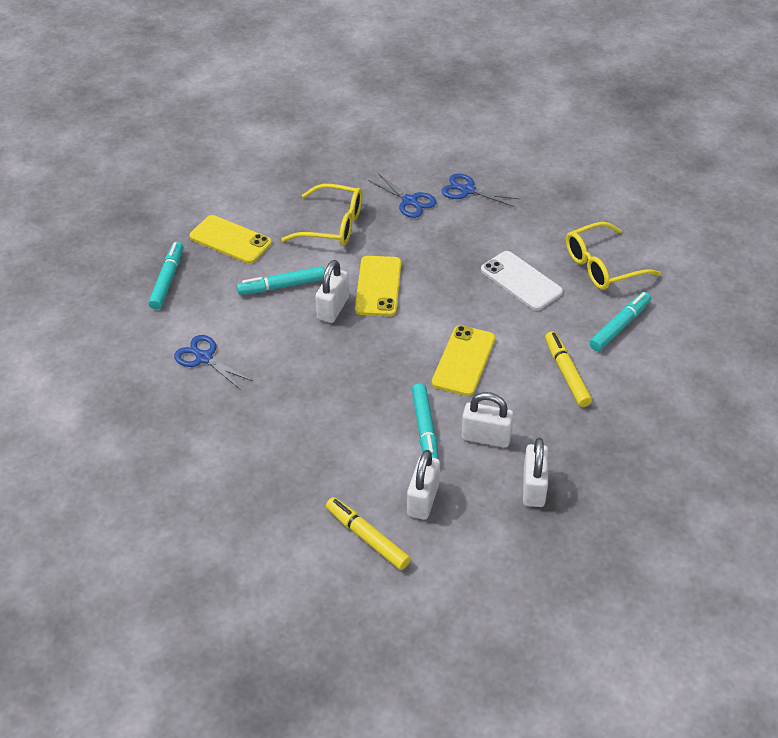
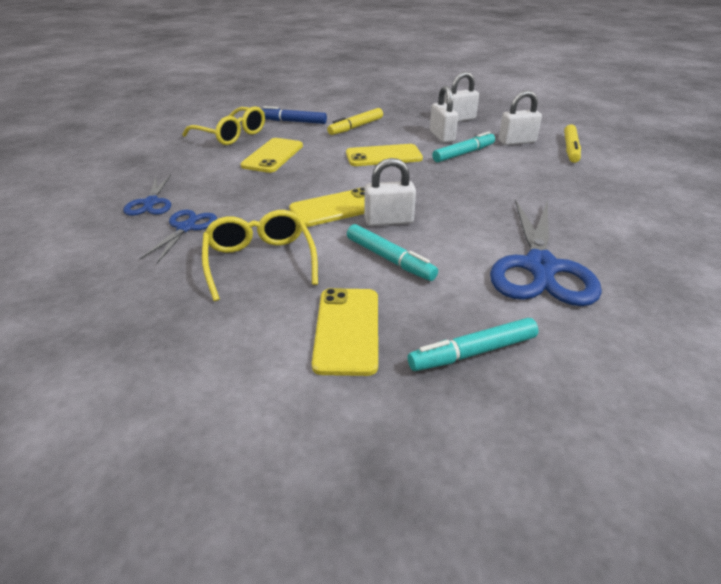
camera: 120 degrees left, 10 degrees down
blue scissors [174,335,253,390] -> blue scissors [490,199,602,306], size x1.88
white phone [481,251,563,311] -> yellow phone [240,138,303,173]
turquoise marker [589,292,651,351] -> blue marker [262,106,327,124]

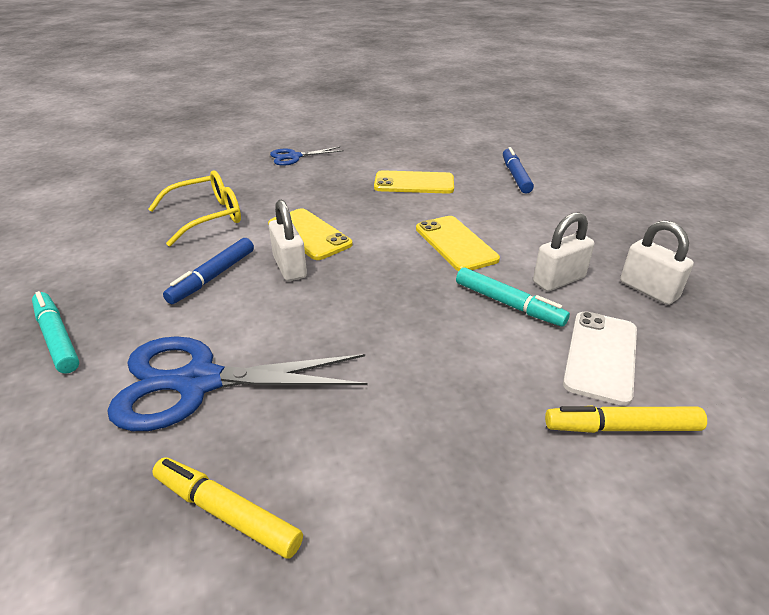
camera: 75 degrees right, 0 degrees up
blue scissors [140,210,217,263] -> none
yellow glasses [182,106,265,145] -> none
yellow phone [312,288,378,376] -> none
yellow marker [327,108,383,135] -> yellow marker moved to [152,457,303,559]
turquoise marker [347,224,438,281] -> blue marker [163,238,254,304]
white padlock [499,90,542,145] -> white phone [563,311,637,406]

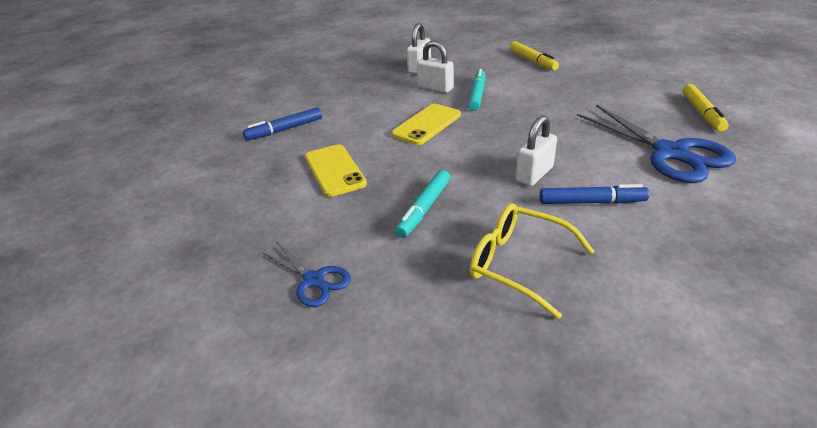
camera: 115 degrees left, 0 degrees up
turquoise marker [32,291,79,373] -> turquoise marker moved to [395,170,450,238]
yellow phone [268,208,353,260] -> none
white phone [563,311,637,406] -> none

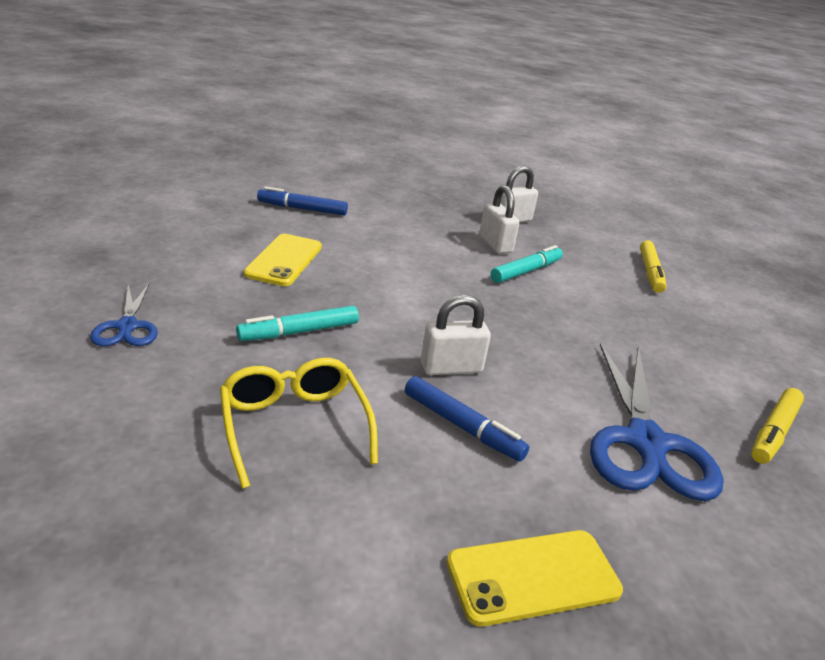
camera: 30 degrees right, 5 degrees down
yellow phone [391,104,461,145] -> yellow phone moved to [447,530,623,627]

